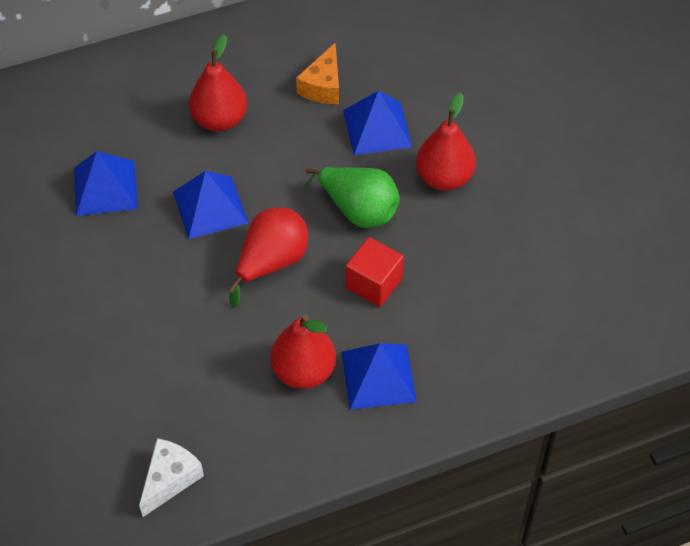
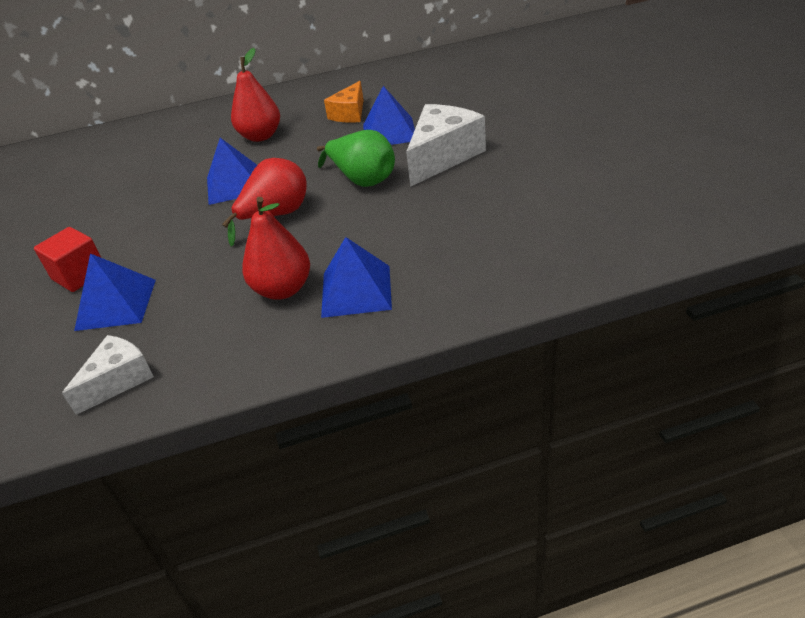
camera: 10 degrees right, 15 degrees down
blue pyramid [74,151,138,216] -> blue pyramid moved to [74,254,156,331]
red cube [346,237,404,307] -> red cube moved to [34,227,101,292]
red pear [416,93,476,191] -> white cheese [406,104,486,187]

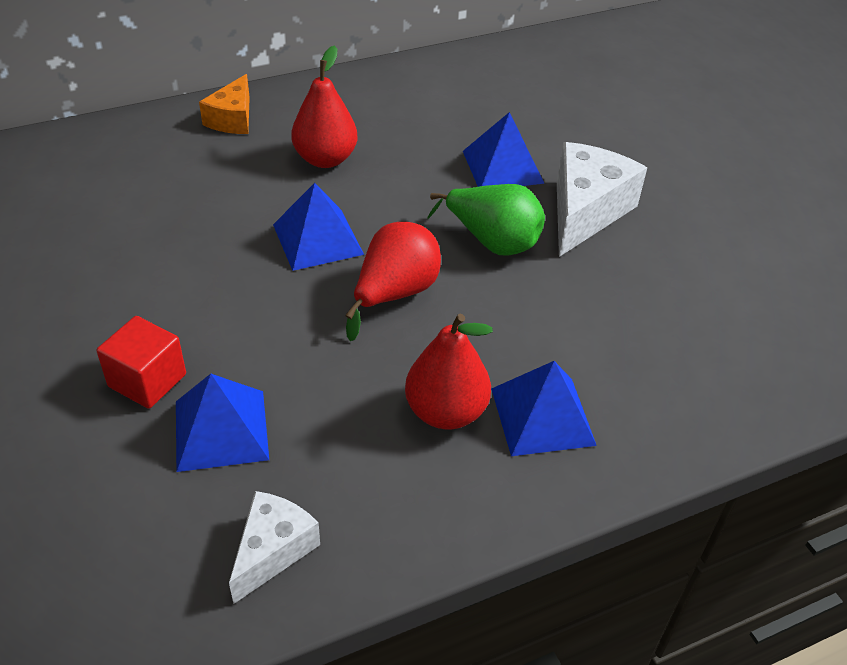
camera: 15 degrees left, 5 degrees up
orange cheese [324,81,364,123] -> orange cheese moved to [199,74,250,134]

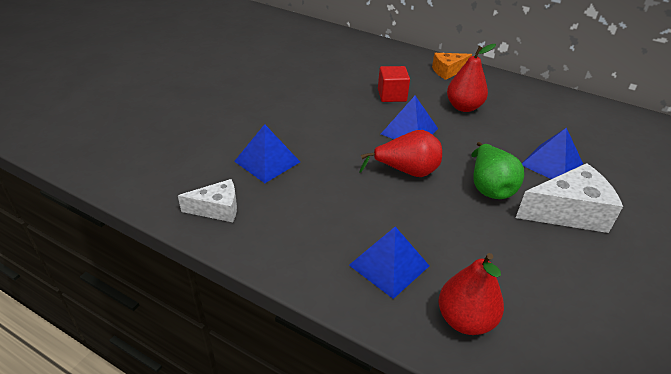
camera: 55 degrees right, 5 degrees down
red cube [96,316,186,409] -> red cube moved to [378,66,410,102]
red pear [405,314,493,429] -> red pear moved to [438,253,504,335]

